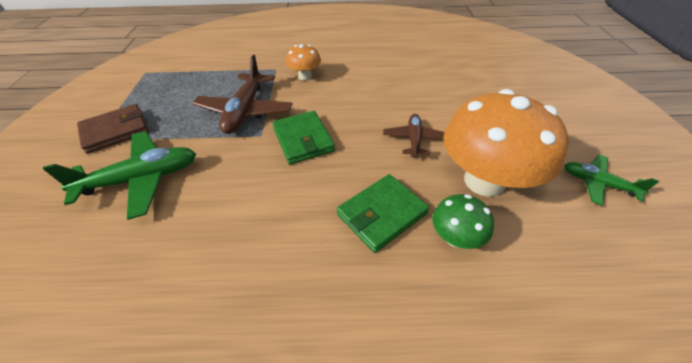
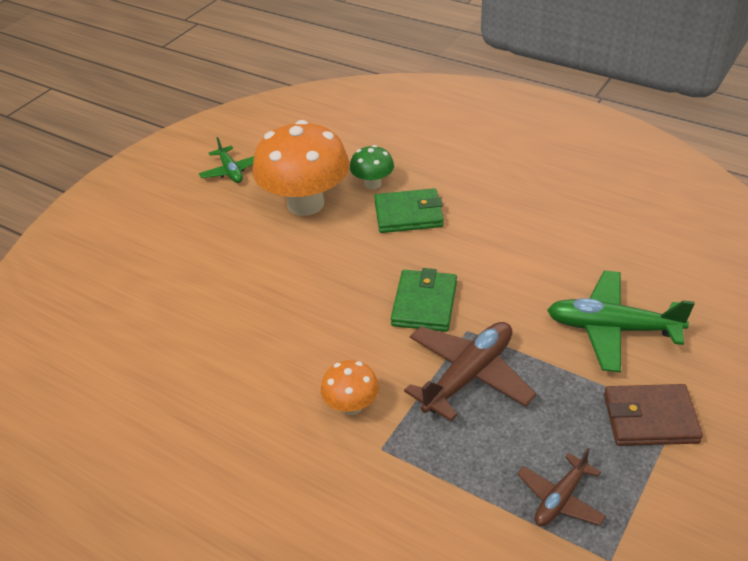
camera: 145 degrees left, 5 degrees down
brown plane [383,114,444,158] -> brown plane moved to [517,448,606,526]

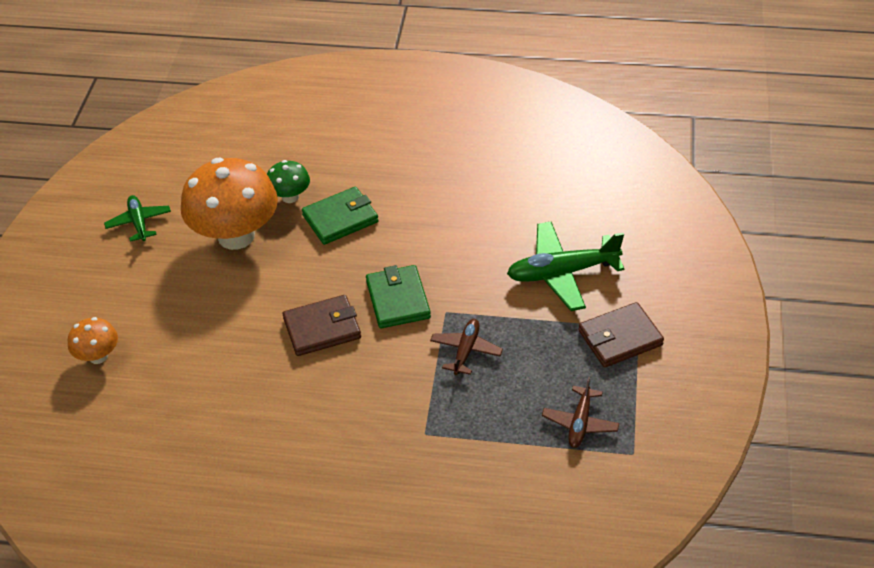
camera: 25 degrees left, 5 degrees up
green plane [199,137,254,183] -> green plane turned 150 degrees counterclockwise [104,195,171,242]
orange mushroom [321,360,379,415] -> orange mushroom moved to [68,317,118,364]
brown plane [404,322,537,421] -> brown plane [430,319,503,375], size x0.58
none -> brown wallet [283,295,361,356]

